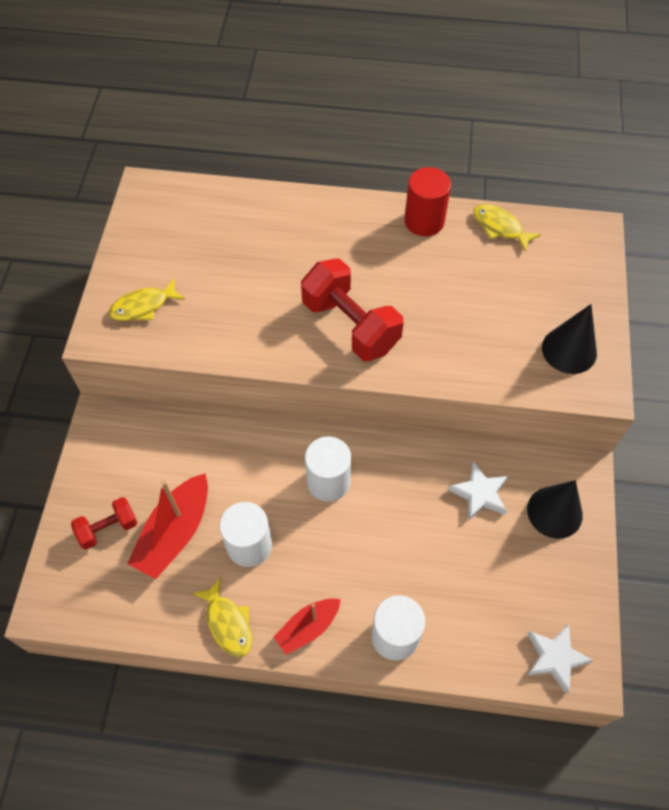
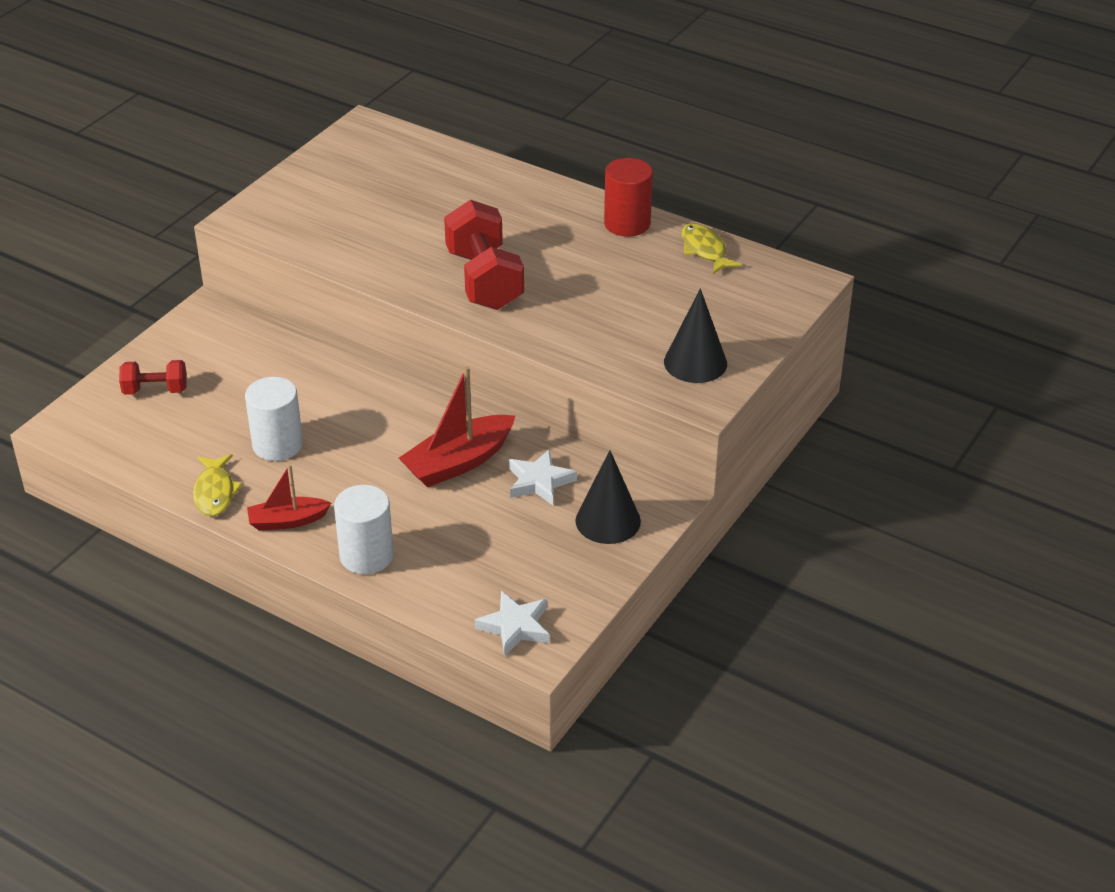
camera: 25 degrees right, 20 degrees down
yellow fish [109,278,185,321] -> none
red boat [127,474,208,579] -> red boat moved to [399,366,515,487]
white cylinder [305,436,351,502] -> none

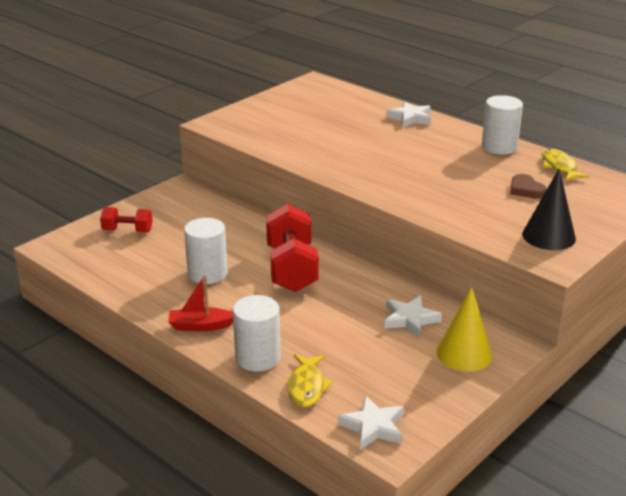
camera: 10 degrees right, 10 degrees down
yellow fish [193,454,243,517] -> yellow fish moved to [288,354,333,408]
red boat [399,366,515,487] -> none
red dumbbell [444,200,524,310] -> red dumbbell moved to [266,204,319,292]
black cone [575,450,641,544] -> yellow cone [437,287,493,372]
red cylinder [604,158,653,237] -> white cylinder [482,95,523,155]
none -> white star [386,101,431,128]
none -> brown heart [510,174,547,199]

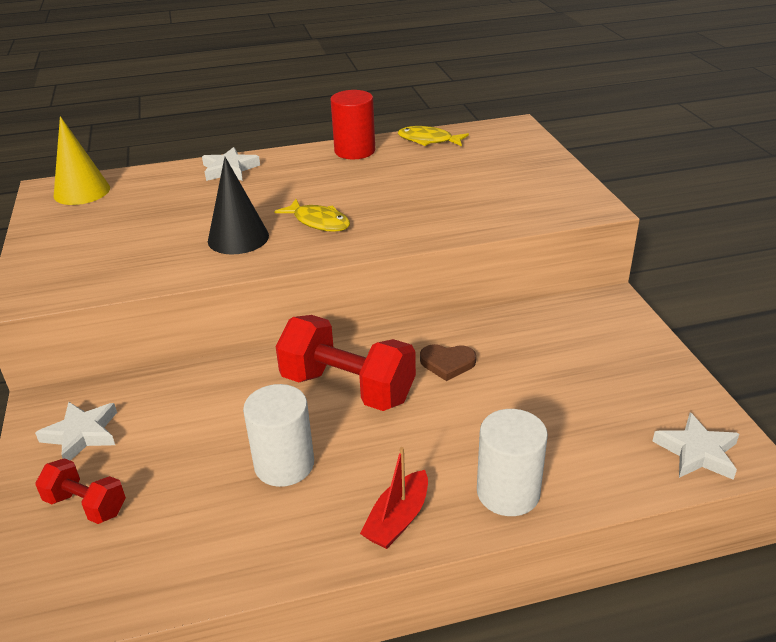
camera: 55 degrees left, 5 degrees up
red dumbbell [100,207,153,232] -> red dumbbell turned 75 degrees clockwise [35,458,126,524]
yellow fish [288,354,333,408] -> yellow fish moved to [274,199,350,232]
white star [384,296,442,337] -> white star moved to [35,402,117,461]
yellow cone [437,287,493,372] -> yellow cone moved to [54,116,110,205]
white cylinder [482,95,523,155] -> red cylinder [330,90,375,159]
brown heart [510,174,547,199] -> brown heart moved to [420,344,476,381]
black cone [522,168,576,250] -> black cone moved to [208,157,269,255]

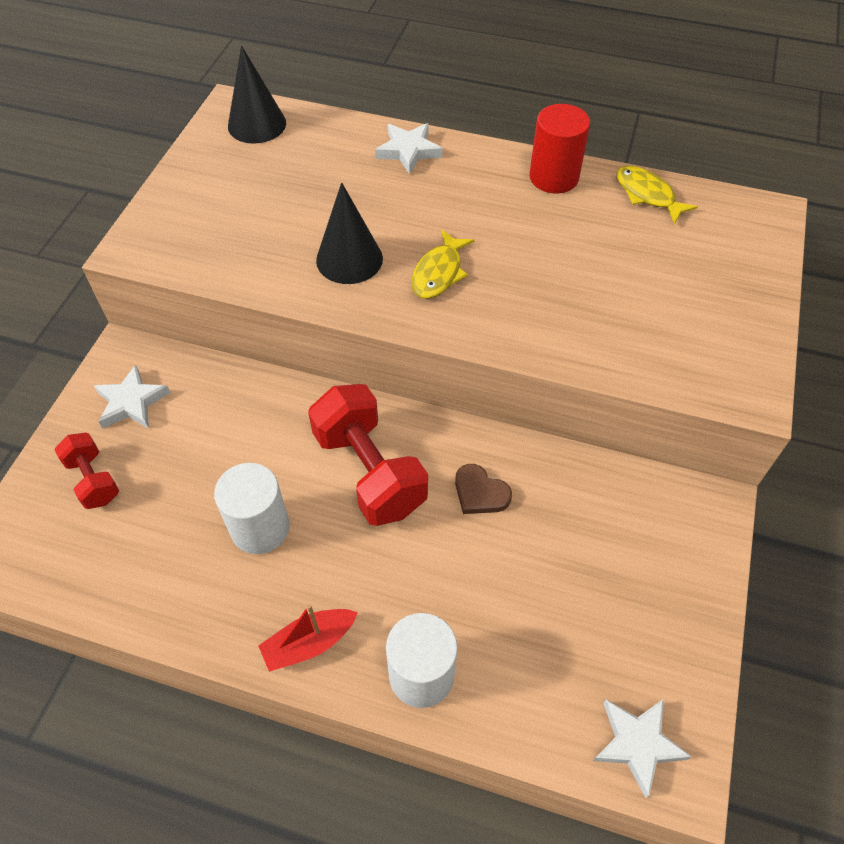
camera: 30 degrees right, 20 degrees up
yellow cone [54,116,110,205] -> black cone [228,46,286,143]
yellow fish [274,199,350,232] -> yellow fish turned 45 degrees clockwise [411,230,475,298]

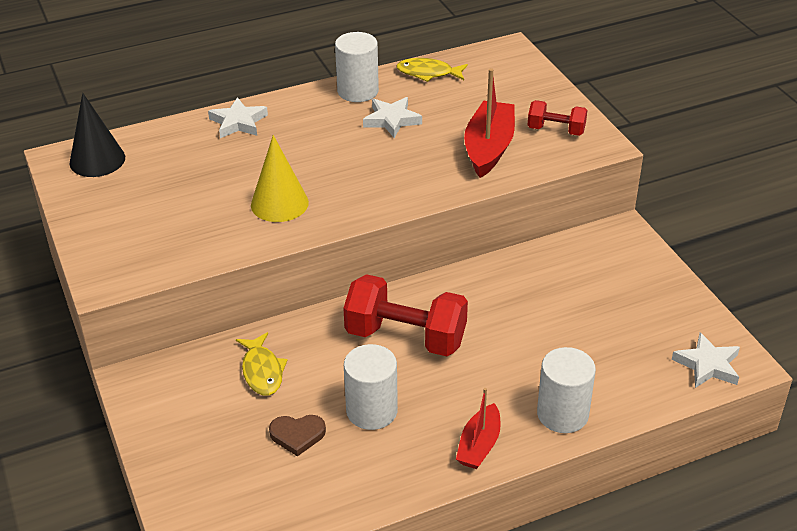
camera: 40 degrees left, 15 degrees down
red dumbbell [54,433,119,509] -> red dumbbell moved to [528,100,587,136]
white star [94,365,170,429] -> white star moved to [363,97,422,138]
black cone [316,182,383,284] -> yellow cone [251,135,309,222]
yellow fish [411,230,475,298] -> yellow fish moved to [236,332,288,396]
brown heart [455,464,512,514] -> brown heart moved to [269,415,326,456]
red cylinder [529,104,590,193] -> white cylinder [335,32,379,102]
none -> red boat [464,68,515,178]

